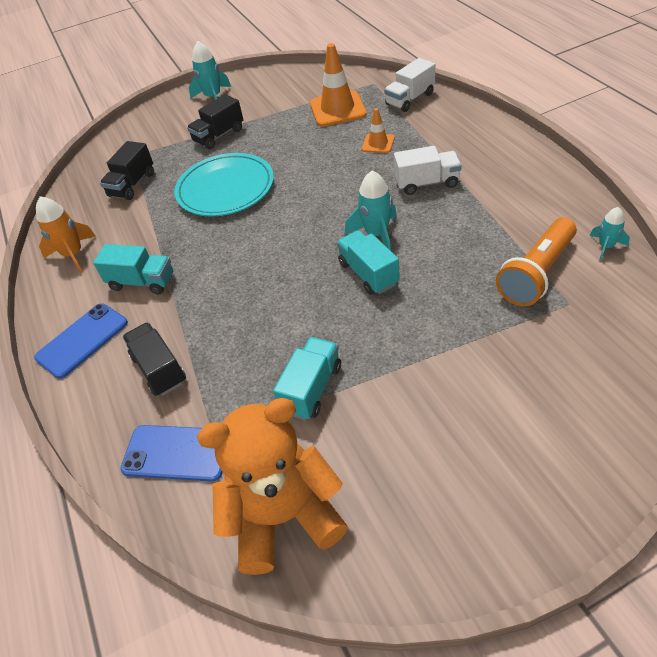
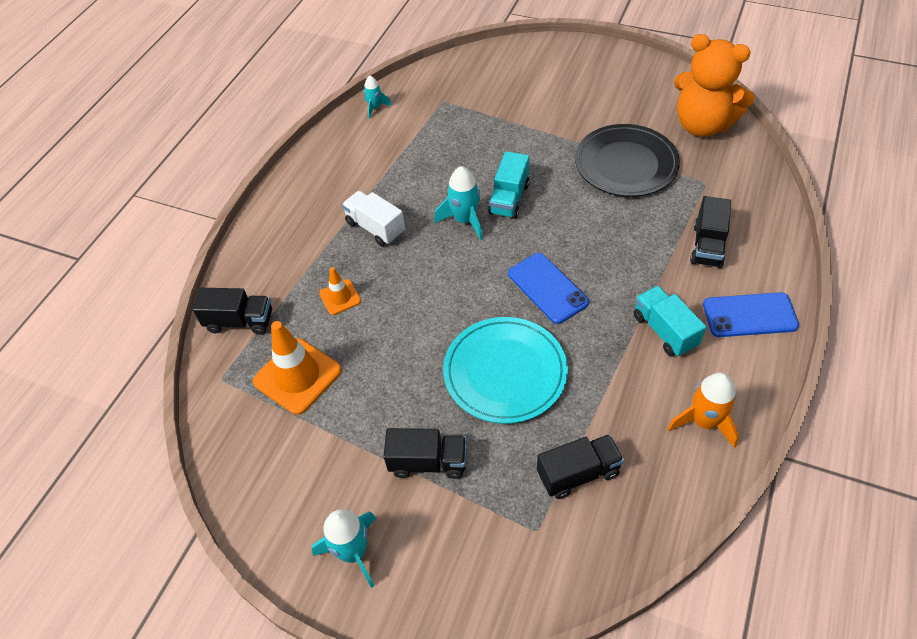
camera: 135 degrees left, 5 degrees up
blue phone [120,425,223,482] -> blue phone moved to [508,253,589,324]
turquoise truck [273,337,341,420] -> black plate [575,124,680,197]
white truck [384,58,435,112] -> black truck [193,288,272,335]
orange flashlight [496,217,577,306] -> none

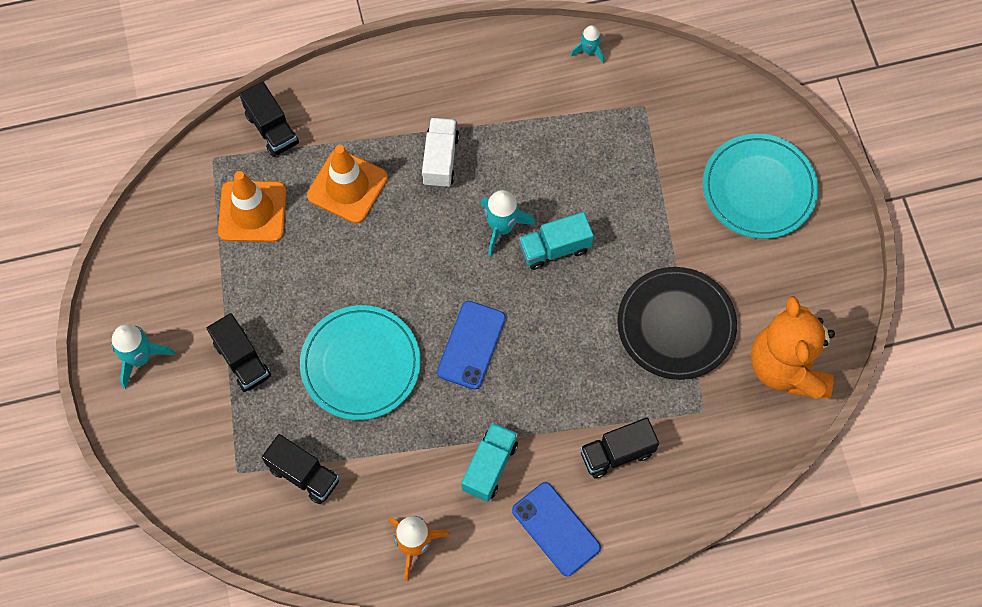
camera: 50 degrees right, 15 degrees up
orange traffic cone [319,267,361,315] -> orange traffic cone [307,145,388,223], size x1.85
none -> turquoise plate [703,134,819,239]

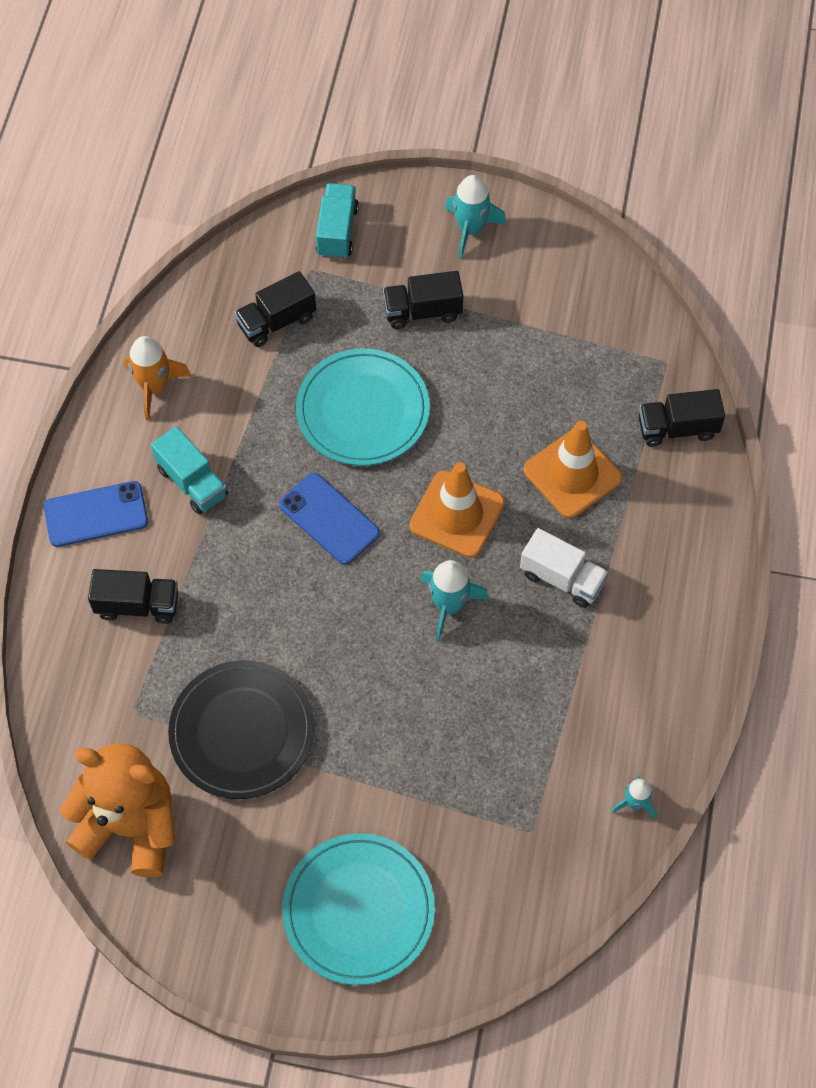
camera: 115 degrees right, 5 degrees down
orange traffic cone [218,171,286,242] -> orange traffic cone moved to [410,462,505,558]
turquoise truck [519,212,594,270] -> turquoise truck moved to [316,183,359,259]
black truck [580,418,659,478] -> black truck turned 90 degrees clockwise [88,569,178,624]

